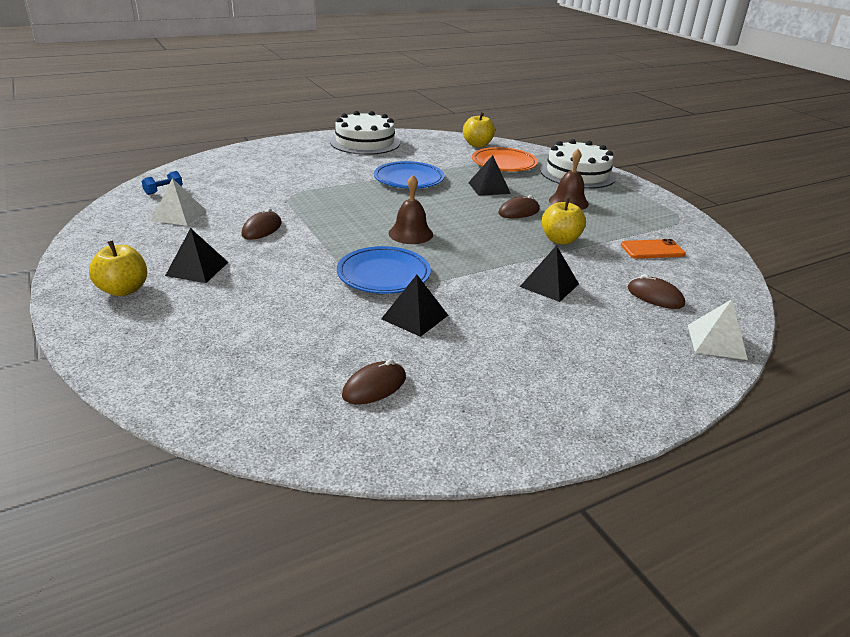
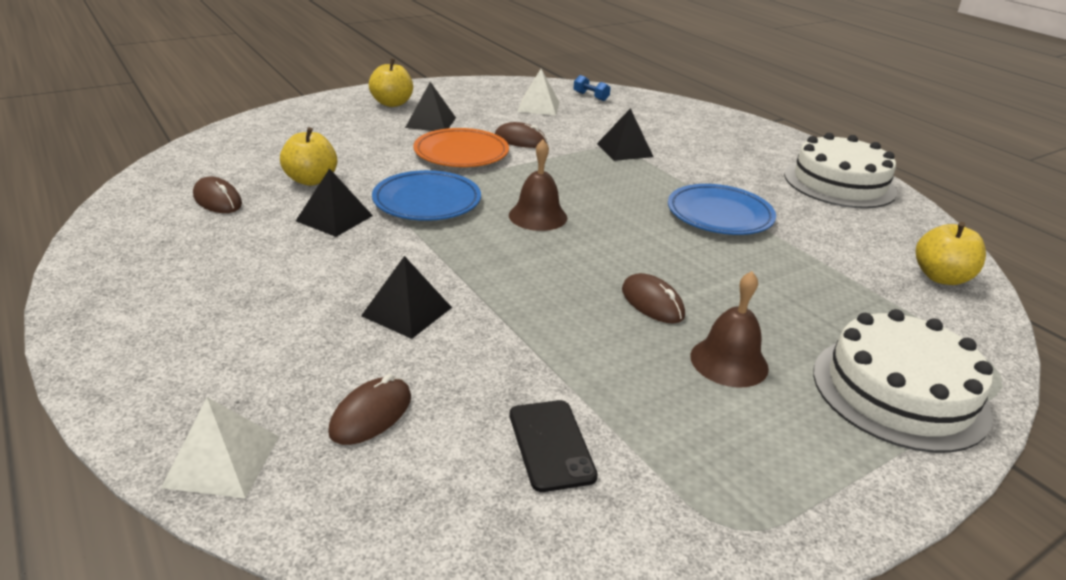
camera: 85 degrees right, 0 degrees up
black pyramid [468,155,511,196] -> black pyramid moved to [597,108,653,161]
orange plate [472,147,538,172] -> orange plate moved to [413,128,509,167]
yellow apple [541,198,586,245] -> yellow apple moved to [280,127,337,186]
orange phone [621,239,686,259] -> black phone [510,400,598,492]

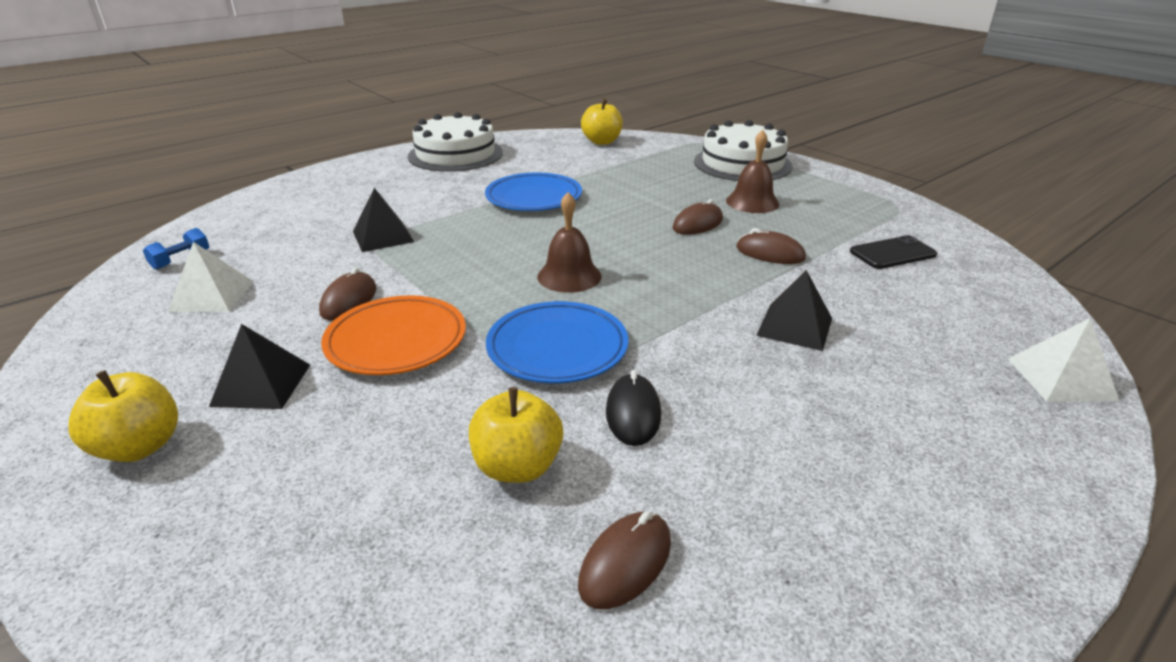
camera: 95 degrees left, 0 degrees up
black pyramid [296,168,373,237] -> black mouse [606,370,661,446]
brown mouse [328,374,411,445] -> brown mouse moved to [736,228,806,264]

